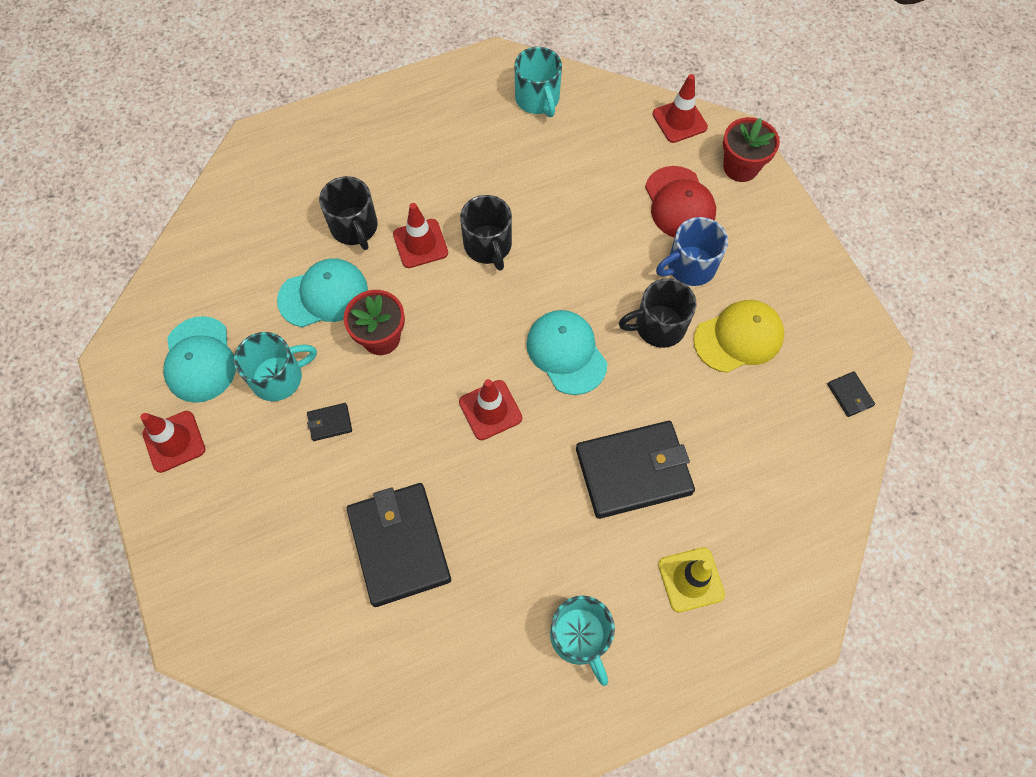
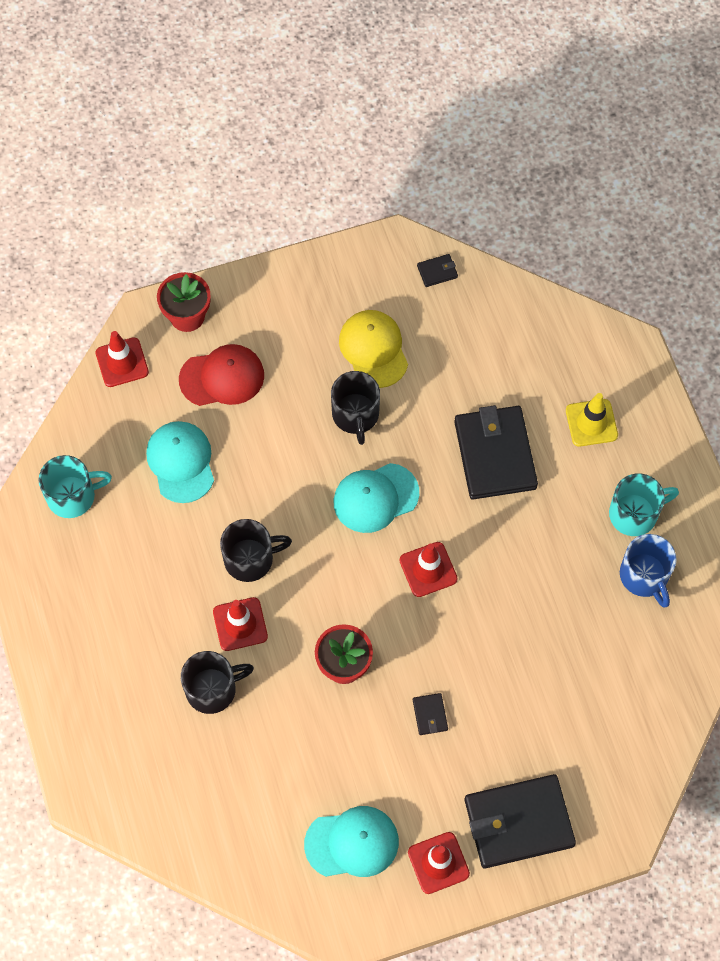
camera: 85 degrees left, 0 degrees up
turquoise mug [234,332,317,401] -> none
turquoise cap [277,258,368,327] -> turquoise cap moved to [146,421,214,503]
black wallet [347,483,451,607] -> black wallet moved to [465,774,576,868]
blue mug [656,217,728,286] -> blue mug moved to [620,534,677,608]

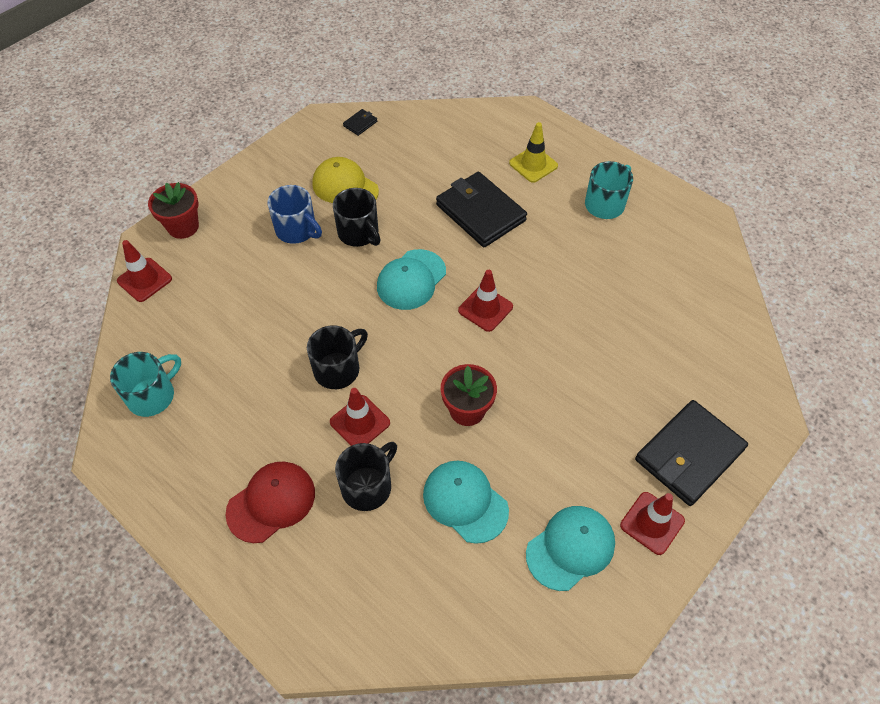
camera: 30 degrees left, 10 degrees down
turquoise cap [146,421,214,503] -> turquoise cap moved to [423,461,509,544]
red cap [179,344,264,406] -> red cap moved to [226,462,315,543]
black wallet [413,693,448,735] -> none
blue mug [620,534,677,608] -> blue mug moved to [267,185,322,244]

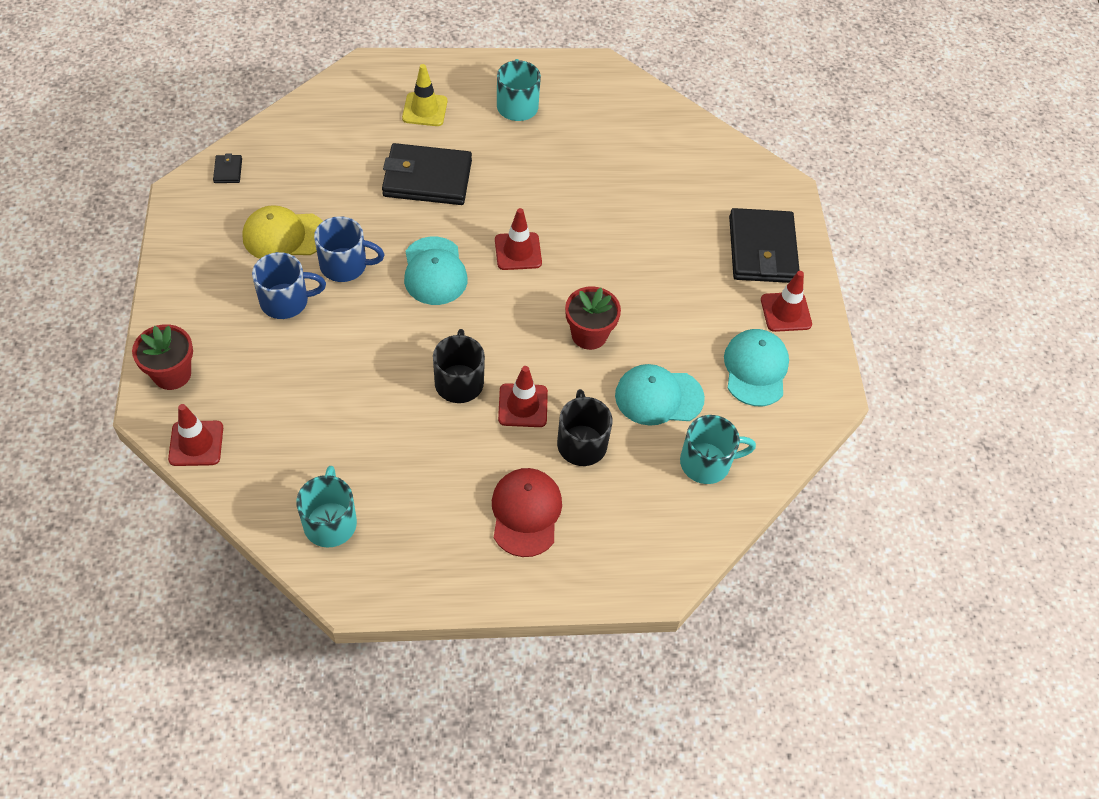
camera: 50 degrees left, 0 degrees up
black mug [333,188,381,247] -> blue mug [314,216,385,282]
none -> turquoise mug [680,415,756,484]

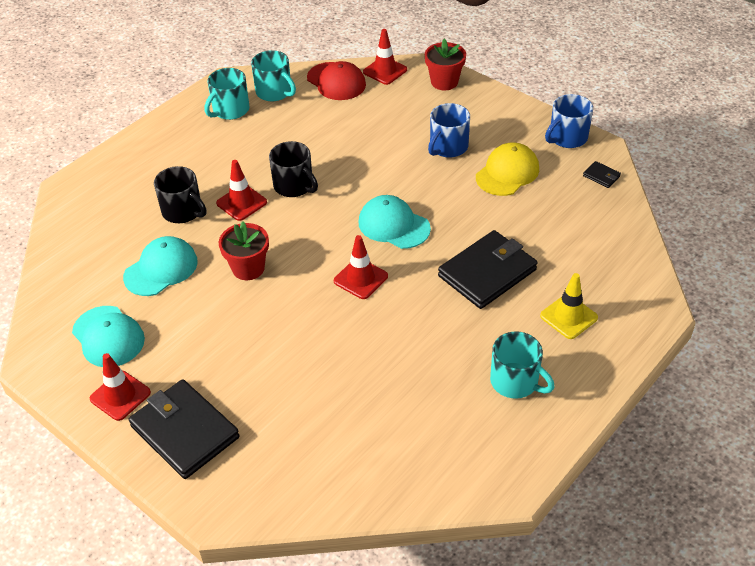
camera: 140 degrees right, 10 degrees down
blue mug [314,216,385,282] -> blue mug moved to [545,94,593,148]
red cap [492,468,562,557] -> red cap moved to [307,61,366,100]
turquoise mug [680,415,756,484] -> turquoise mug moved to [204,68,250,120]

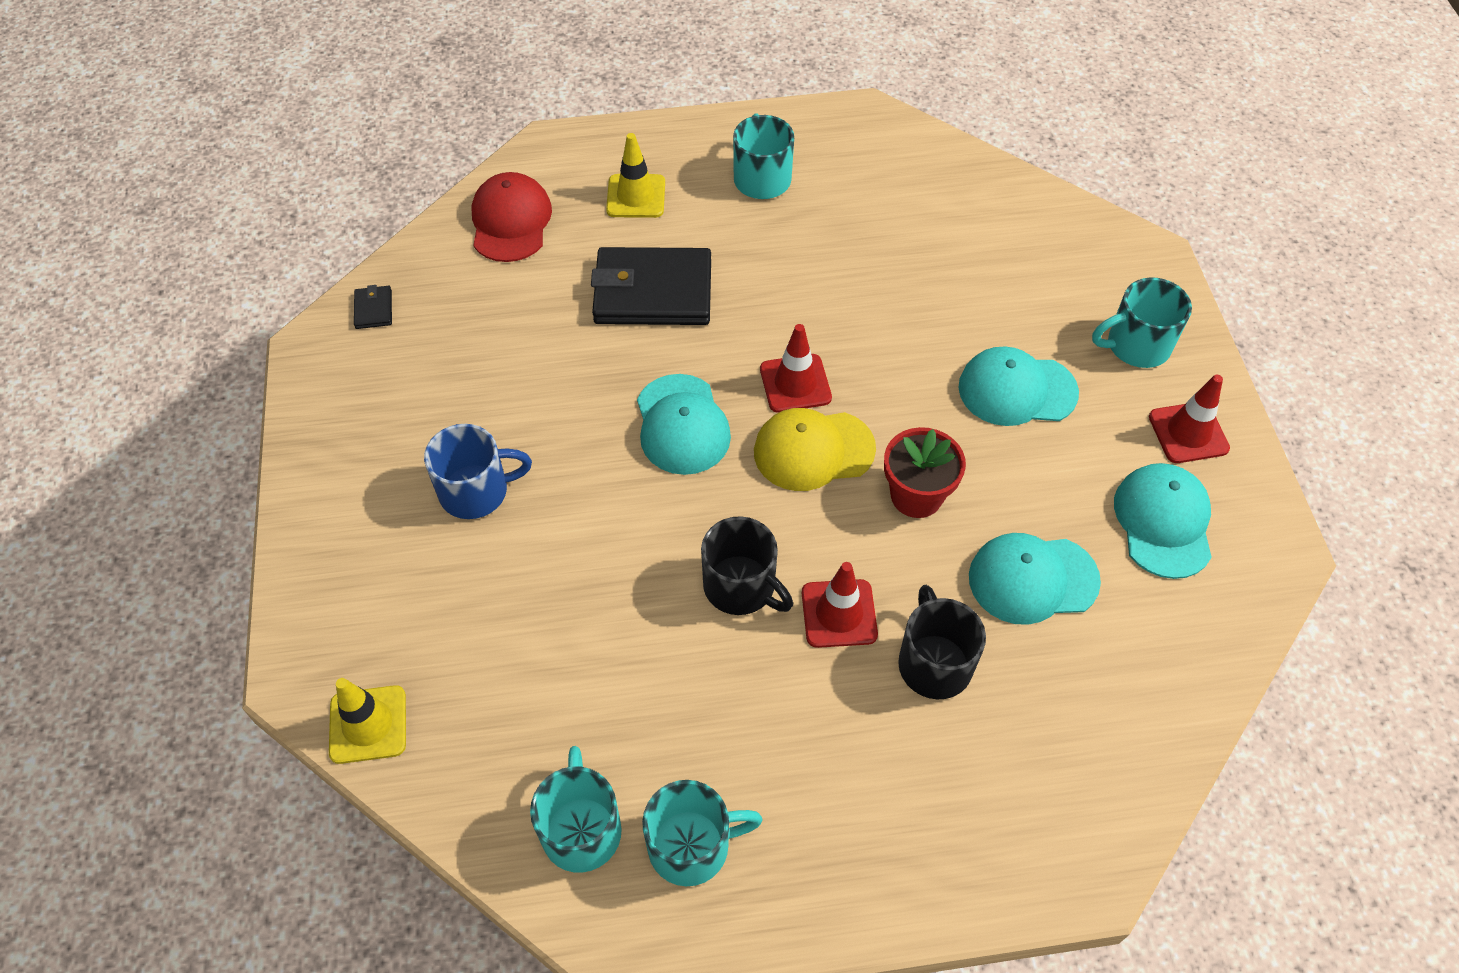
camera: 140 degrees left, 10 degrees up
black wallet [129,379,239,479] -> turquoise mug [1092,277,1192,368]
black mug [269,141,318,197] -> black mug turned 135 degrees clockwise [701,516,793,615]
red cap [307,61,366,100] -> red cap moved to [471,172,552,262]
red traffic cone [363,29,407,85] -> yellow traffic cone [329,678,406,764]
red flower pot [425,39,466,90] -> none
yellow cap [476,142,539,196] -> yellow cap moved to [754,408,876,491]
blue mug [545,94,593,148] -> none
none -> turquoise cap [959,347,1079,426]

